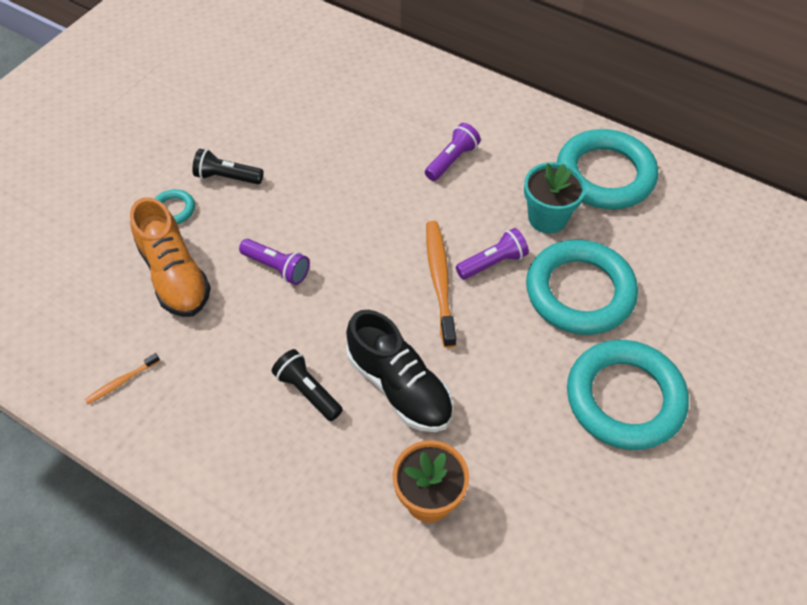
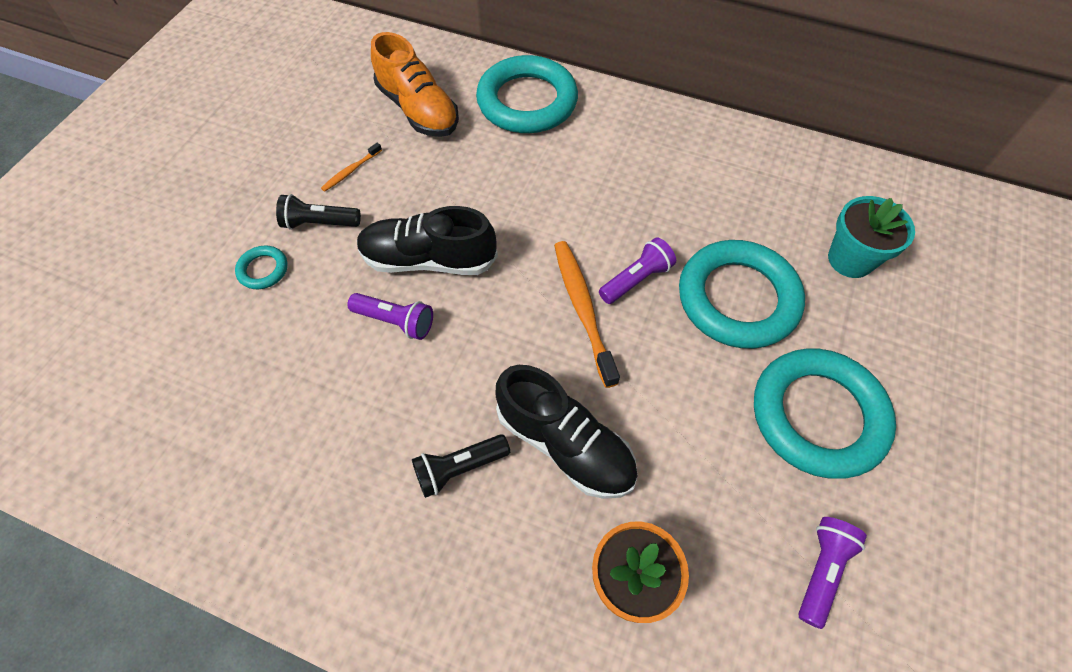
camera: 10 degrees left, 5 degrees up
orange toothbrush [85,353,160,405] -> orange toothbrush moved to [321,143,382,192]
orange shoe [130,197,211,317] -> orange shoe moved to [371,32,459,137]
black flashlight [272,349,343,421] -> black flashlight turned 60 degrees counterclockwise [412,434,510,498]
purple flashlight [425,123,481,181] -> purple flashlight moved to [798,517,867,629]
turquoise flower pot [524,162,586,234] -> turquoise flower pot moved to [828,196,915,278]
turquoise ring [557,129,658,209] -> turquoise ring moved to [476,55,578,133]
none -> black shoe [357,206,498,275]

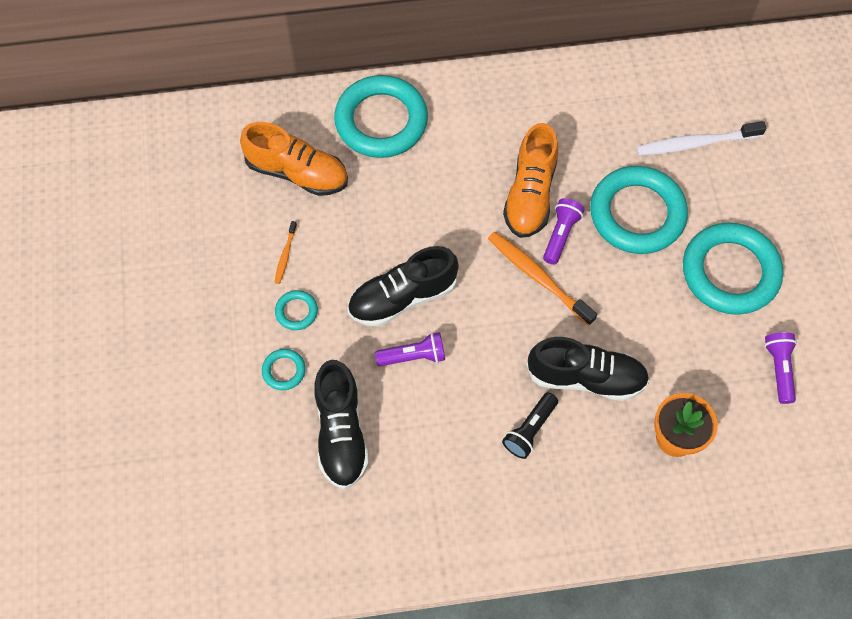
camera: 30 degrees left, 5 degrees up
black flashlight [276,194,361,230] -> turquoise ring [275,290,318,330]
turquoise flower pot [828,196,915,278] -> white toothbrush [636,121,766,156]
none -> black shoe [314,360,369,489]
none -> orange shoe [503,123,558,238]

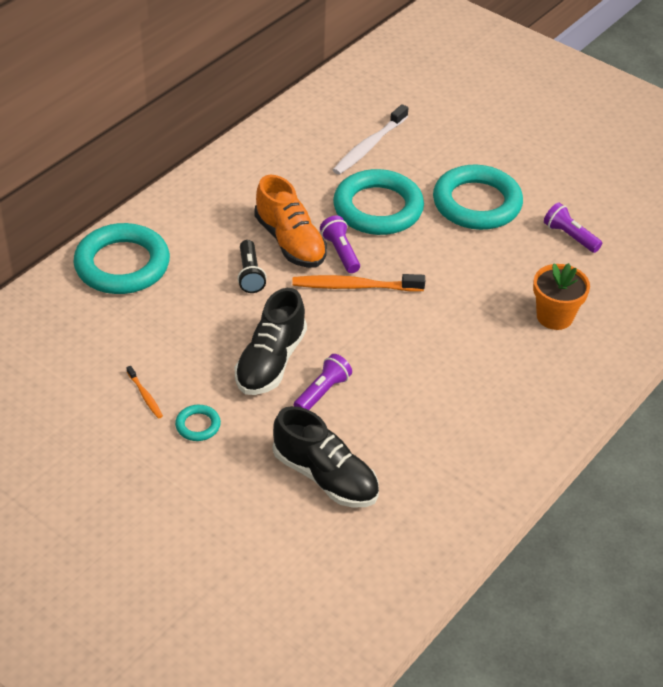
camera: 45 degrees left, 20 degrees down
orange shoe [240,122,348,196] -> none
turquoise ring [262,349,306,390] -> none
black flashlight [502,393,558,459] -> black flashlight moved to [237,240,266,293]
black shoe [526,337,649,401] -> none

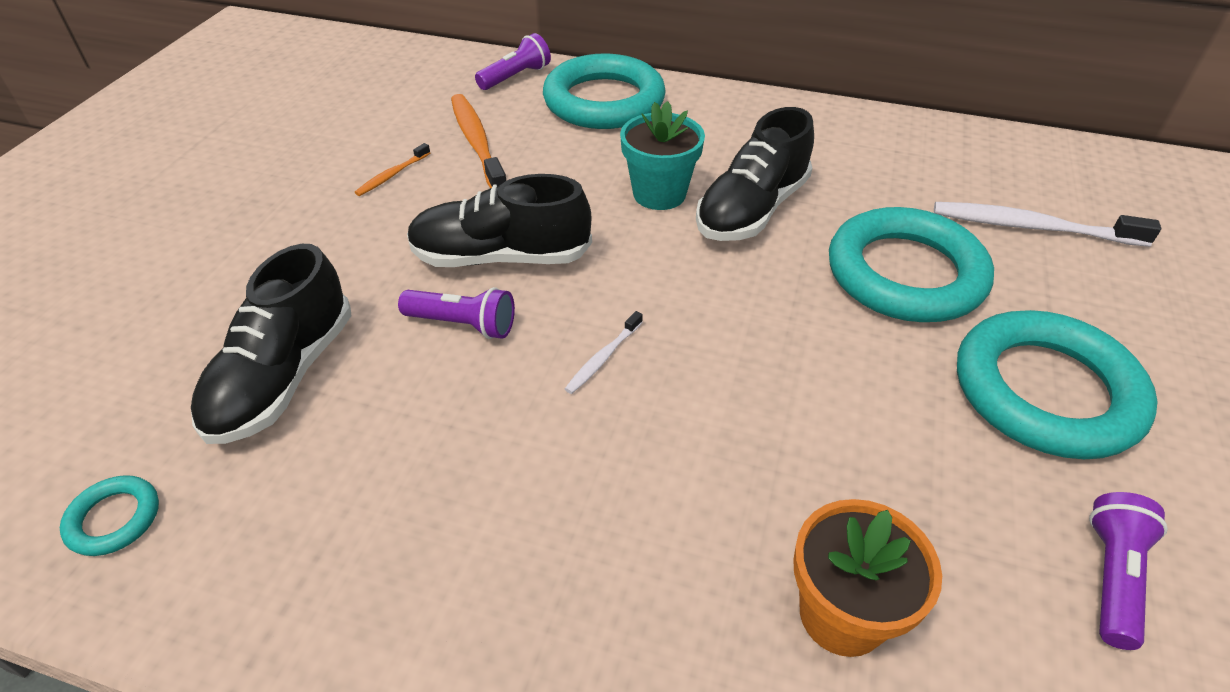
camera: 70 degrees right, 0 degrees up
turquoise ring [175,405,221,441] -> turquoise ring moved to [60,475,159,556]
black flashlight [237,240,266,293] -> turquoise flower pot [620,101,705,210]
orange shoe [254,175,327,268] -> black shoe [696,107,814,241]
orange toothbrush [292,274,425,292] -> orange toothbrush moved to [451,94,506,188]
purple flashlight [320,216,360,273] -> purple flashlight moved to [475,33,551,90]
none -> white toothbrush [565,311,643,394]

